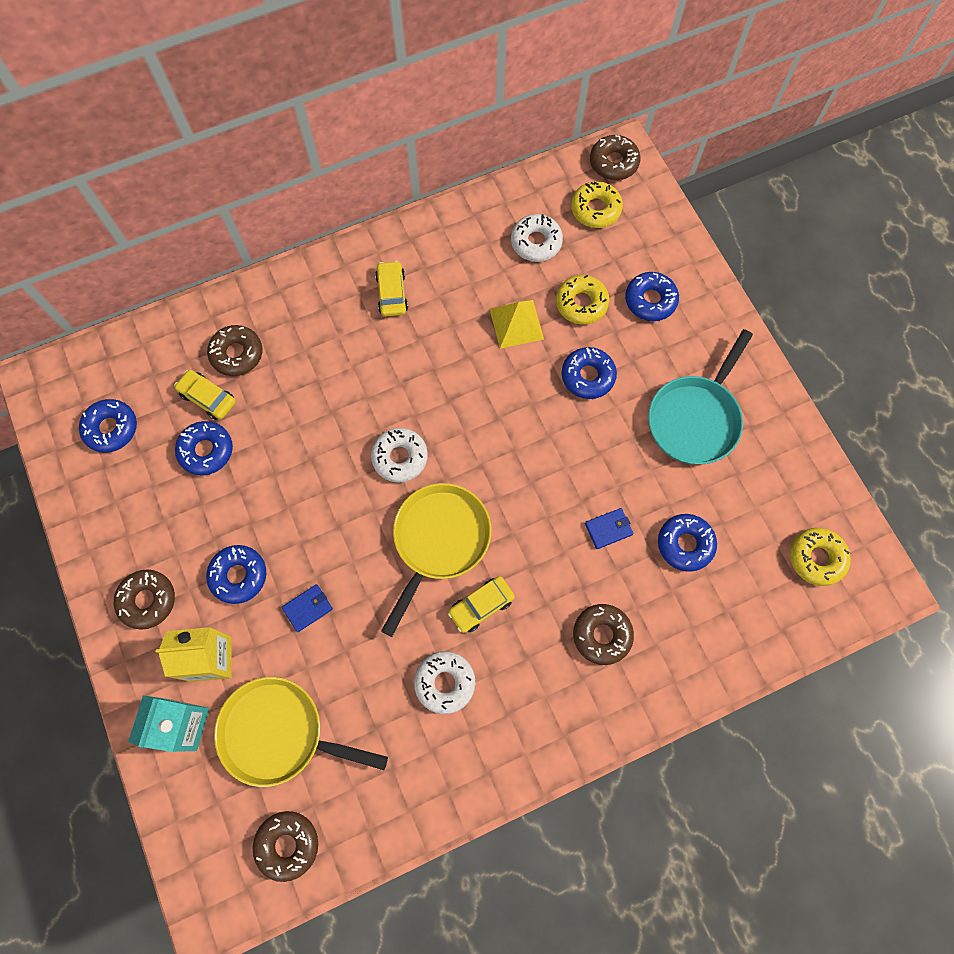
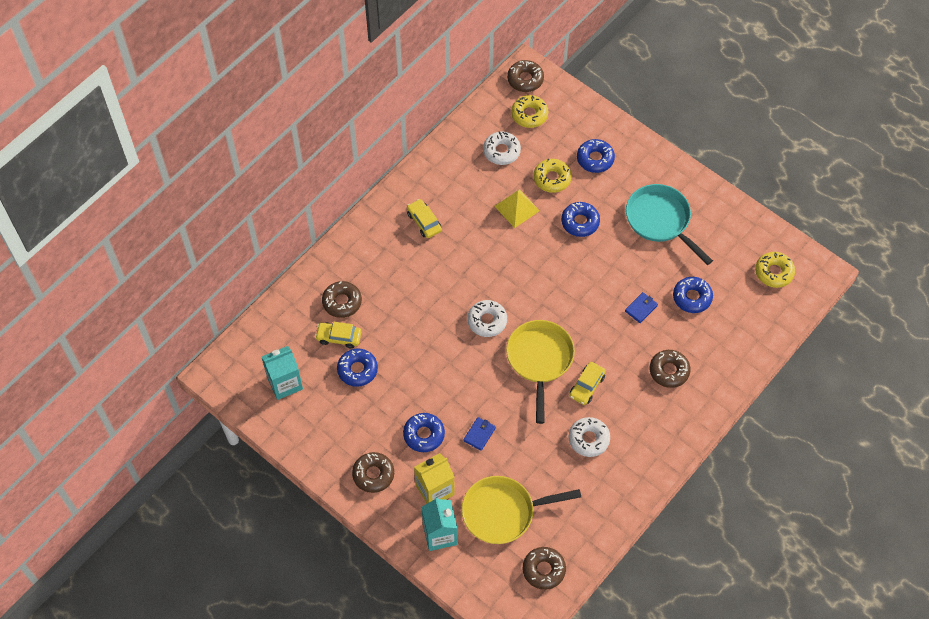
camera: 25 degrees left, 10 degrees down
blue donut [79,399,137,453] -> turquoise carton [262,346,303,400]
turquoise pan [648,329,753,464] -> turquoise pan turned 135 degrees clockwise [626,184,713,265]

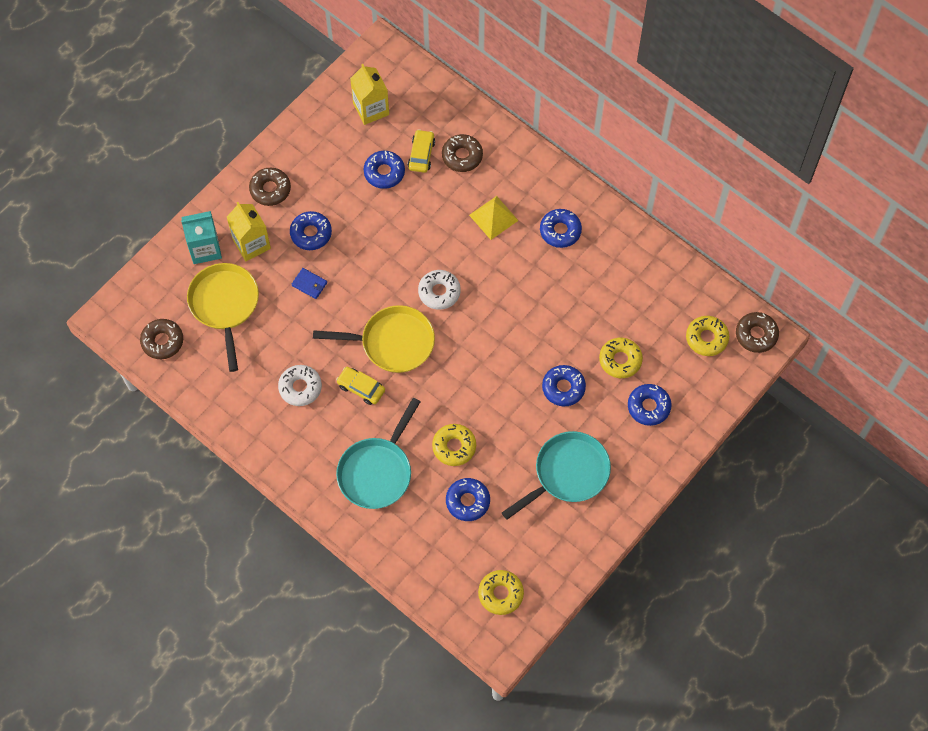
camera: 90 degrees right, 5 degrees up
turquoise carton [262,346,303,400] -> yellow carton [350,64,389,125]
yellow car [407,199,442,238] -> blue donut [540,209,582,248]
white donut [483,131,521,165] -> none
yellow pyramid [494,189,540,228] -> yellow pyramid moved to [469,196,519,240]
blue wallet [625,292,658,323] -> yellow donut [432,424,476,466]
brown donut [650,350,691,388] -> turquoise pan [336,398,420,509]

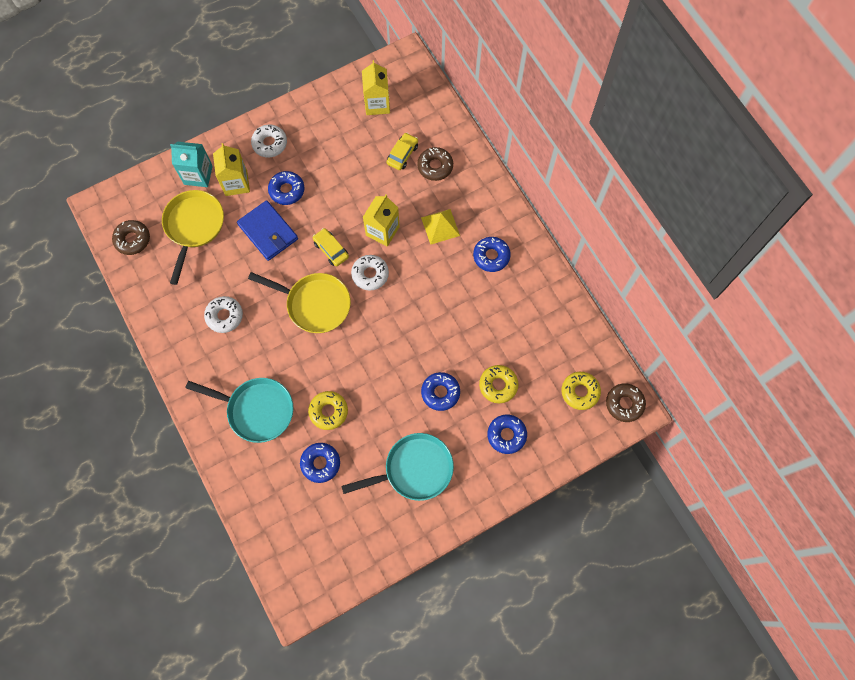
camera: 20 degrees right, 5 degrees up
brown donut [249,168,291,206] -> white donut [251,124,287,158]
blue wallet [291,268,327,299] -> blue wallet [237,200,298,261], size x2.03
yellow car [336,367,385,405] -> yellow car moved to [313,228,349,266]
turquoise pan [336,398,420,509] -> turquoise pan turned 120 degrees counterclockwise [186,378,293,443]
blue donut [364,150,405,189] -> none
yellow donut [478,570,524,615] -> none
none -> yellow carton [363,194,400,247]

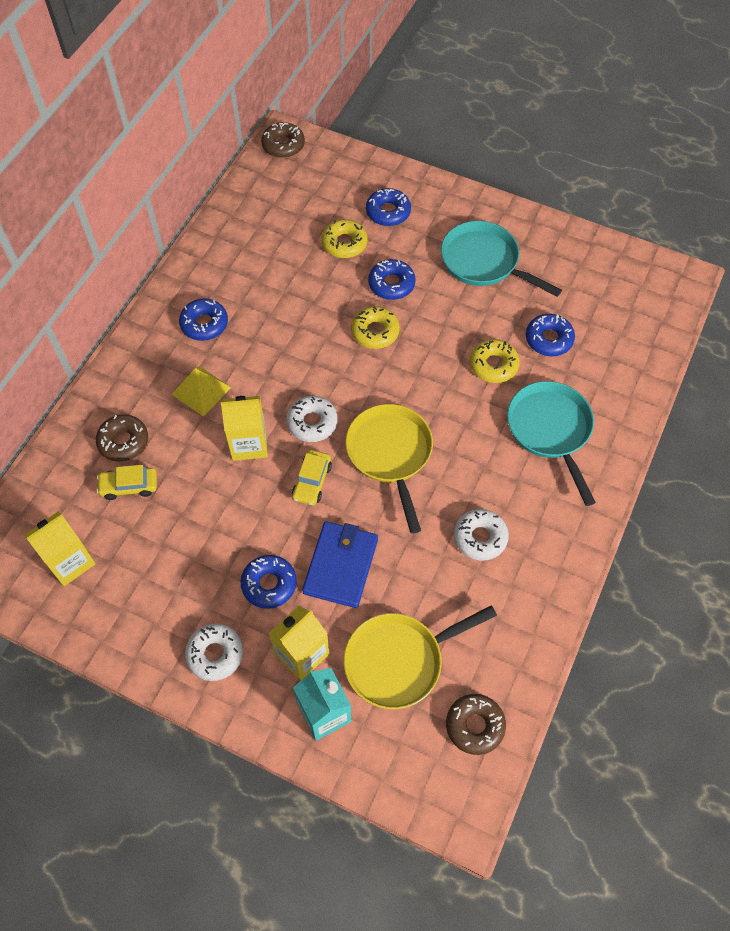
camera: 125 degrees left, 10 degrees down
yellow donut [562,372,601,410] -> yellow donut moved to [351,306,400,349]

